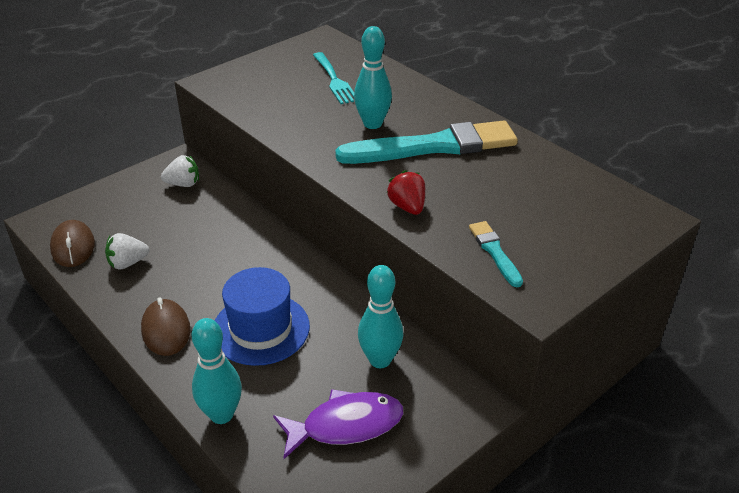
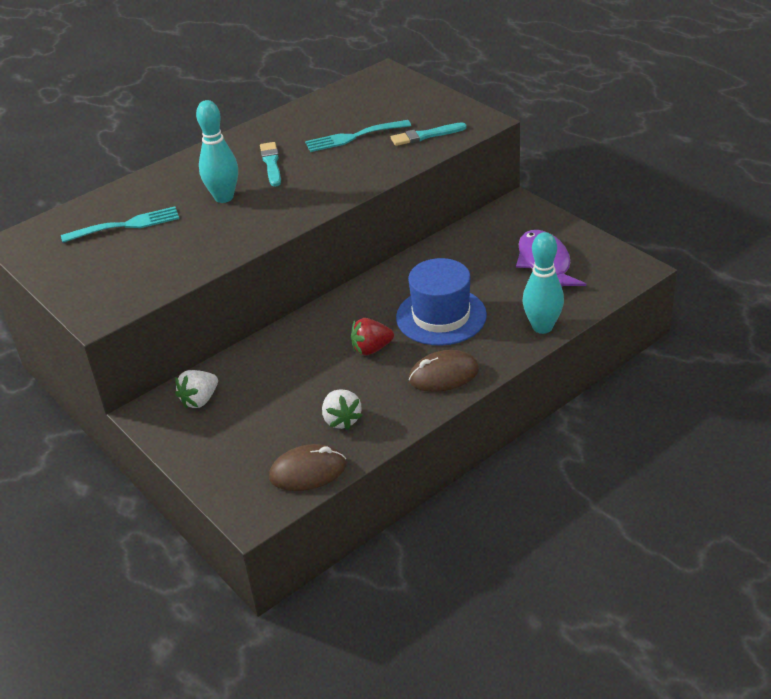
camera: 85 degrees left, 0 degrees up
white strawberry [161,155,199,187] -> white strawberry turned 135 degrees counterclockwise [175,370,218,409]
turquoise brush [335,121,518,164] -> turquoise brush [260,142,281,187], size x0.46
turquoise bowling pin [358,265,403,368] -> none
red strawberry [387,170,425,215] -> red strawberry moved to [351,318,394,356]
none -> turquoise fork [305,120,411,152]

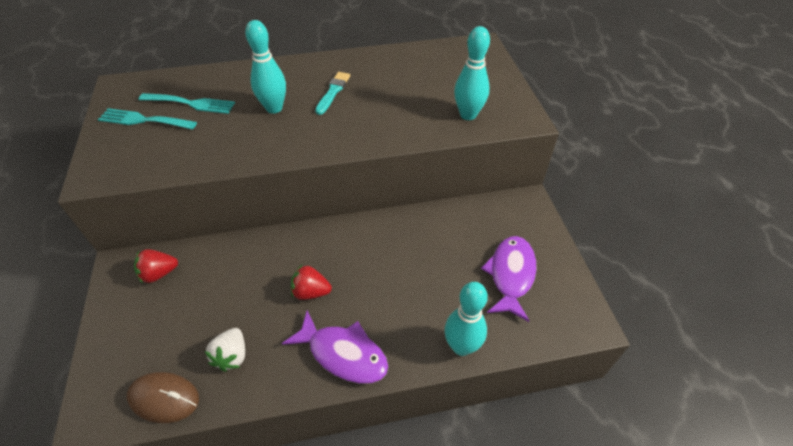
camera: 25 degrees right, 10 degrees up
white strawberry [175,370,218,409] -> red strawberry [134,249,178,284]
turquoise fork [305,120,411,152] -> turquoise fork moved to [98,108,197,130]
turquoise brush [391,122,467,146] -> turquoise bowling pin [454,26,490,120]
blue hat [396,258,487,346] -> none
brown mouse [409,350,479,392] -> purple fish [282,310,388,384]

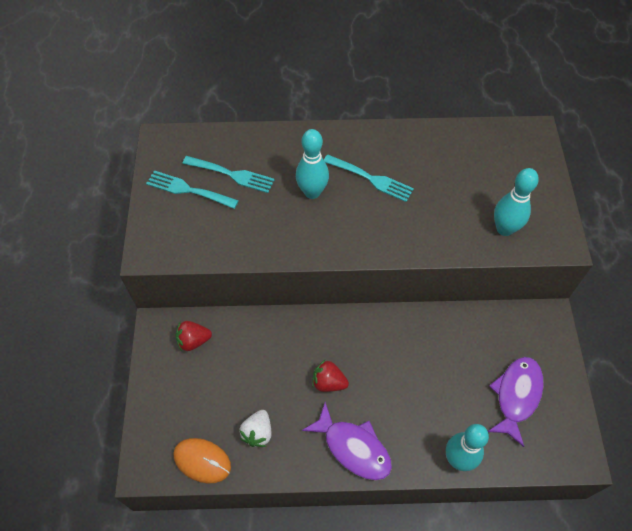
camera: 10 degrees right, 10 degrees up
brown mouse [127,372,199,423] -> orange mouse [174,438,231,483]
turquoise brush [315,72,350,115] -> turquoise fork [324,154,414,202]

